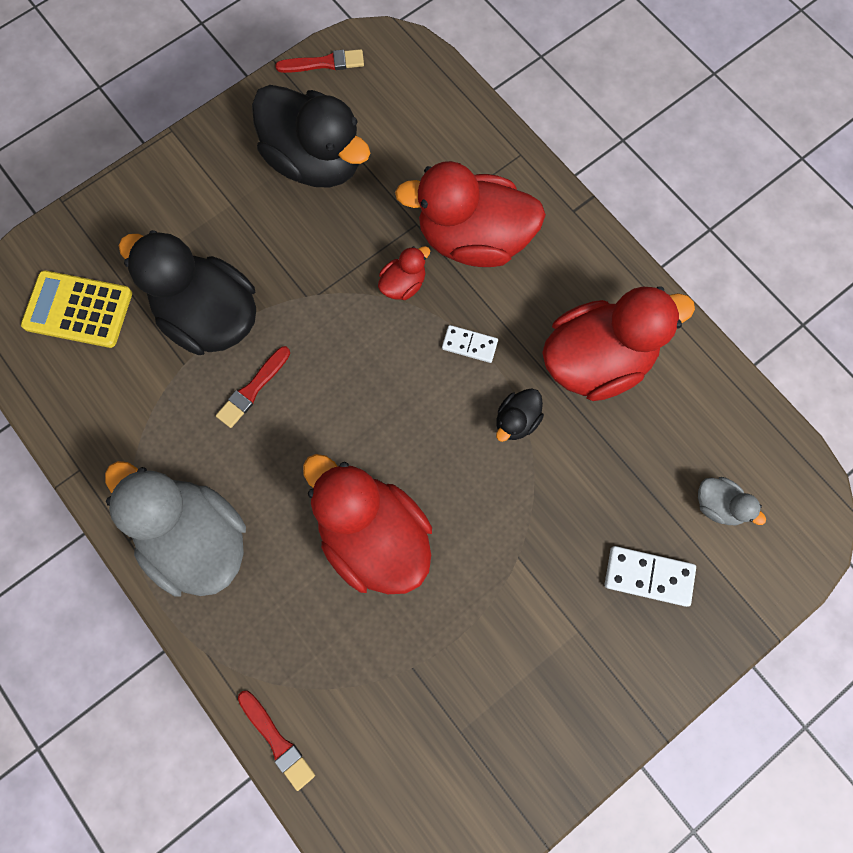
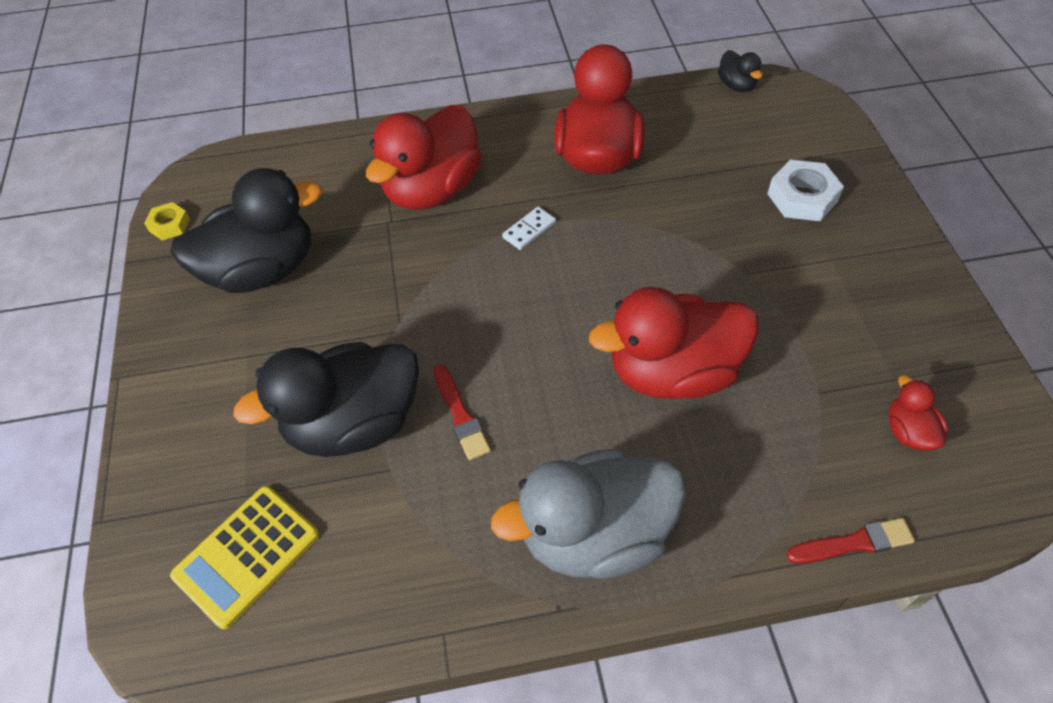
camera: 60 degrees left, 20 degrees down
red brush [275,49,364,73] -> yellow nut [144,202,190,241]
red duck [378,246,430,300] -> red duck moved to [889,375,948,451]
black duck [496,388,544,442] -> black duck moved to [718,50,763,92]
white domino [605,546,696,607] -> white nut [767,160,844,221]
grey duck [698,477,766,525] -> none

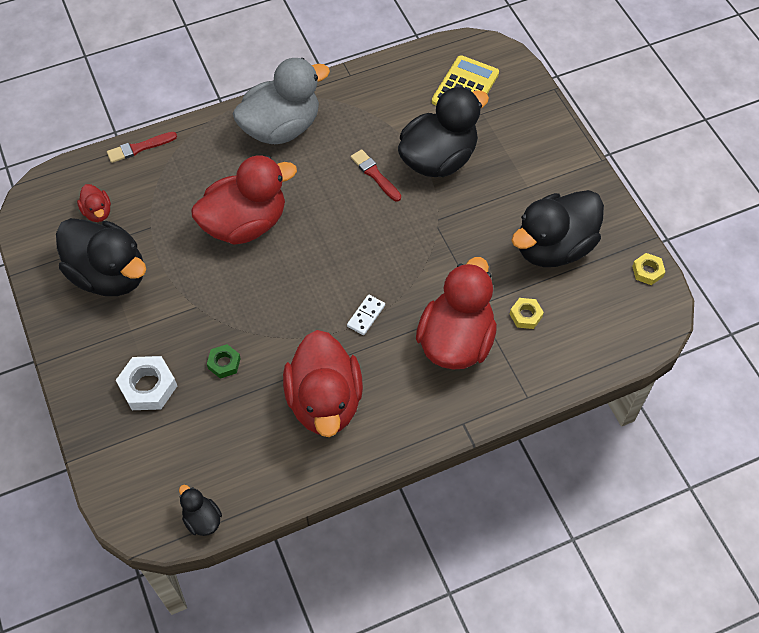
camera: 165 degrees right, 5 degrees up
none -> black duck [56,218,146,296]
none -> green nut [207,344,241,379]
none -> yellow nut [510,298,544,329]

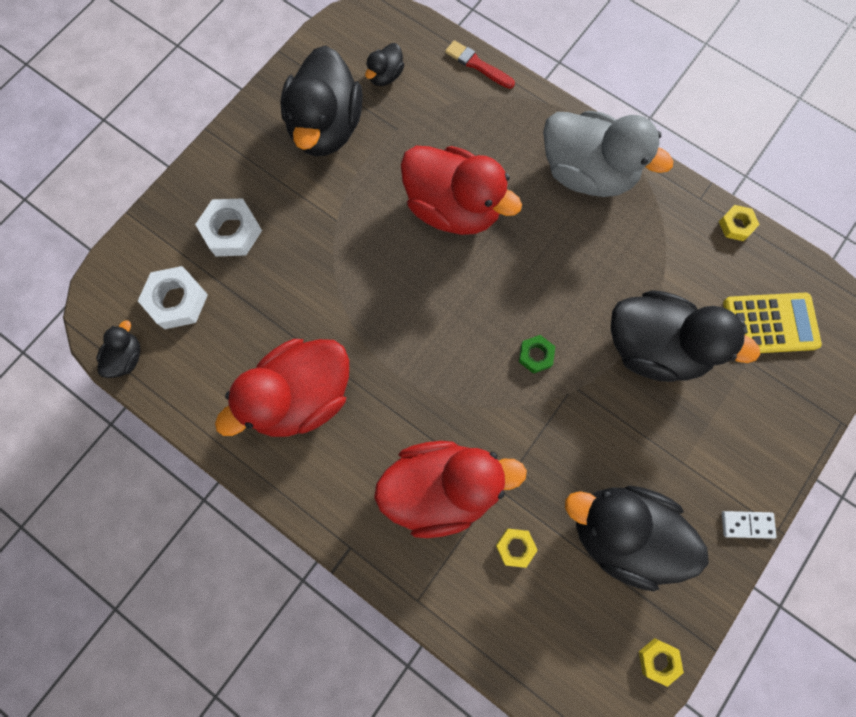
camera: 60 degrees right, 15 degrees up
red duck [77,184,111,222] -> black duck [365,43,404,86]
green nut [207,344,241,379] -> green nut moved to [519,335,555,374]
white domino [347,295,385,335] -> white domino moved to [722,511,776,539]
red brush [351,149,401,202] -> none
none -> white nut [138,266,208,329]
none -> yellow nut [719,205,760,241]

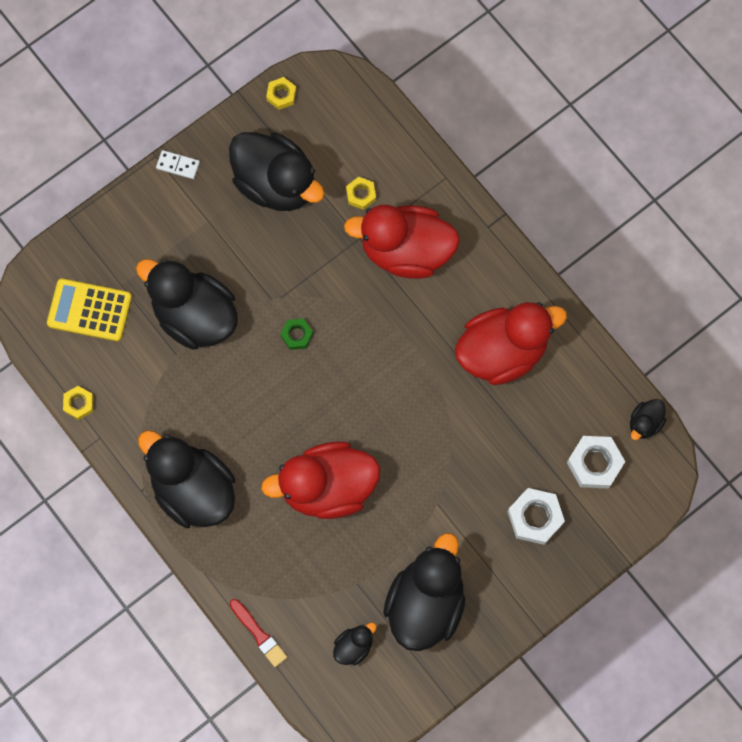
camera: 165 degrees left, 0 degrees up
red duck [401,146,522,235] -> red duck turned 60 degrees counterclockwise [261,441,380,519]
grey duck [543,111,673,197] -> black duck [138,430,235,528]

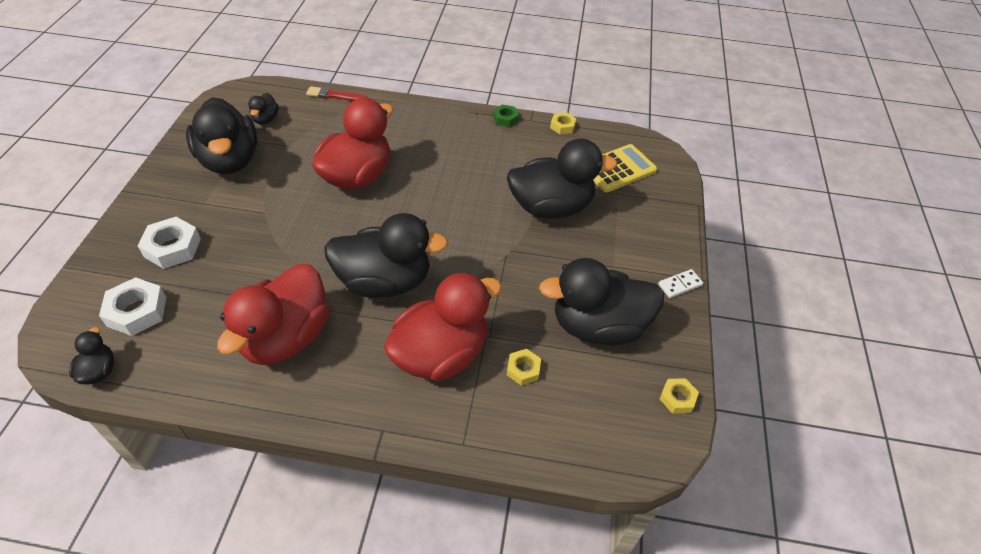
camera: 135 degrees right, 25 degrees down
black duck [138,430,235,528] -> black duck moved to [324,213,448,298]
green nut [280,318,313,350] -> green nut moved to [493,105,519,127]

